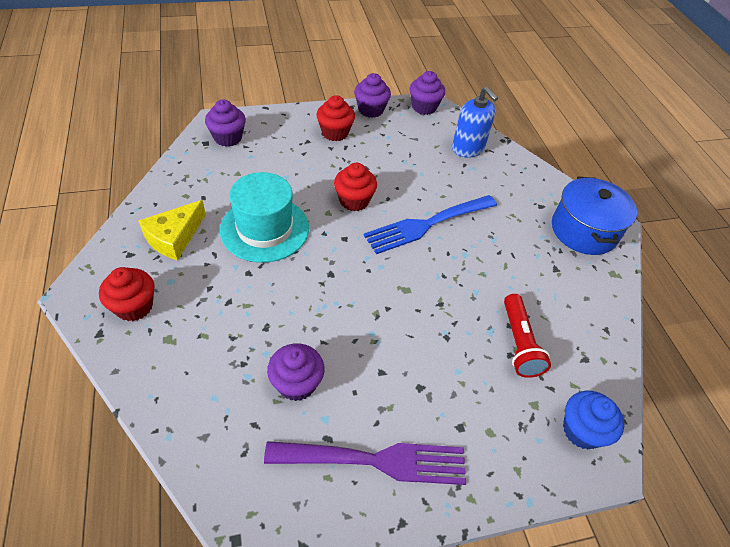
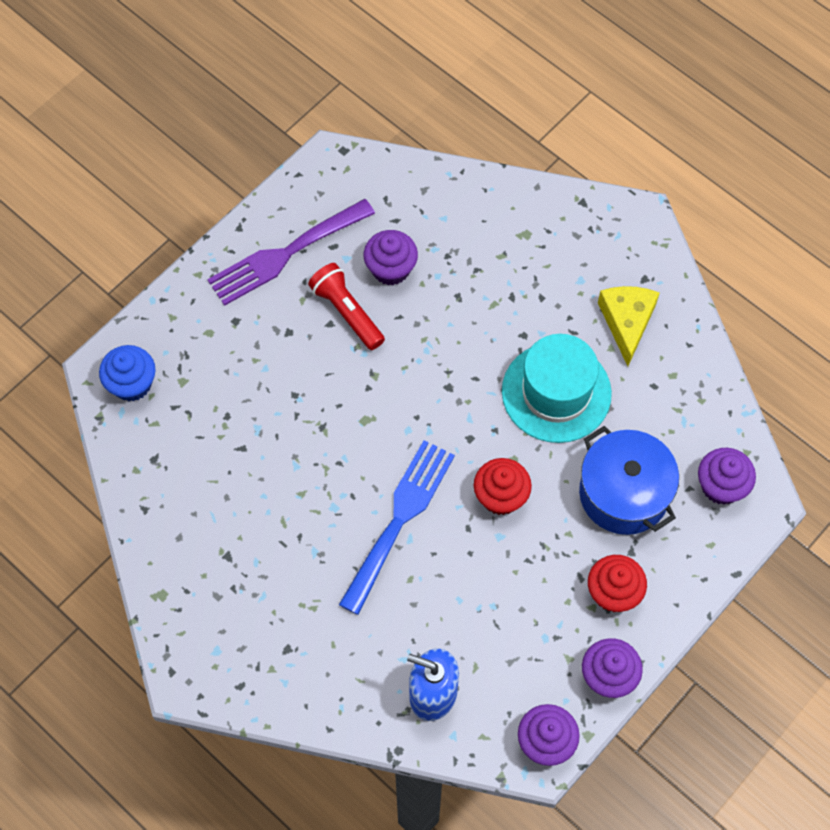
camera: 150 degrees right, 15 degrees up
red cupcake [99,267,155,321] -> none
red flashlight [504,294,551,378] -> red flashlight moved to [308,263,385,350]
blue pot [552,177,637,255] -> blue pot moved to [579,426,679,535]

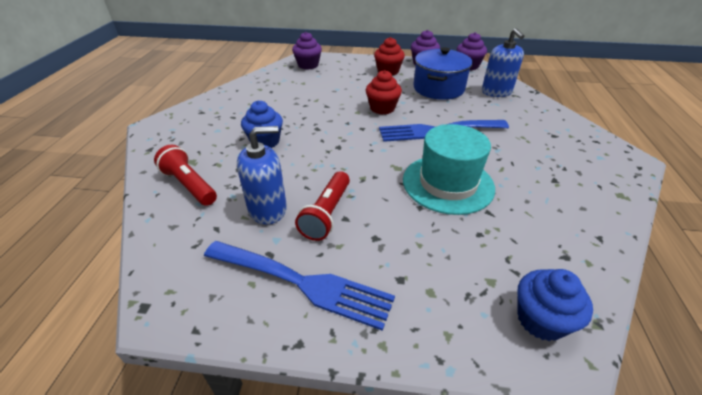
camera: 125 degrees left, 25 degrees down
purple fork [207,199,375,306] -> blue fork [204,241,395,331]
purple cupcake [364,230,418,285] -> blue soap dispenser [237,126,287,224]
turquoise hat [502,334,612,443] -> turquoise hat moved to [403,124,495,215]
blue pot [579,426,679,535] -> blue pot moved to [413,47,472,100]
yellow cheese [598,286,660,366] -> none
none -> red flashlight [154,145,217,206]
none -> blue cupcake [241,100,283,148]

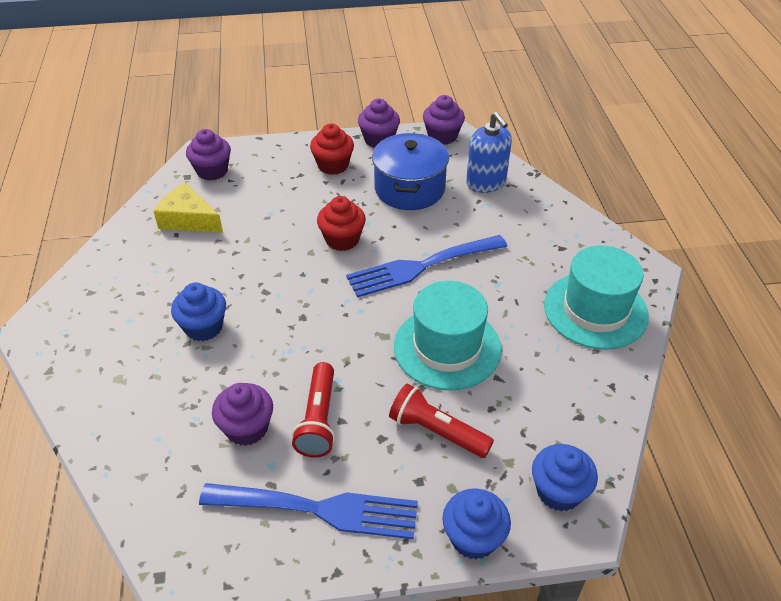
camera: 15 degrees left, 5 degrees up
red flashlight [154,145,217,206] -> red flashlight moved to [389,383,494,458]
blue soap dispenser [237,126,287,224] -> purple cupcake [212,383,273,446]
none -> yellow cheese [153,183,223,233]
none -> blue cupcake [442,488,511,559]
none -> turquoise hat [544,245,649,350]

